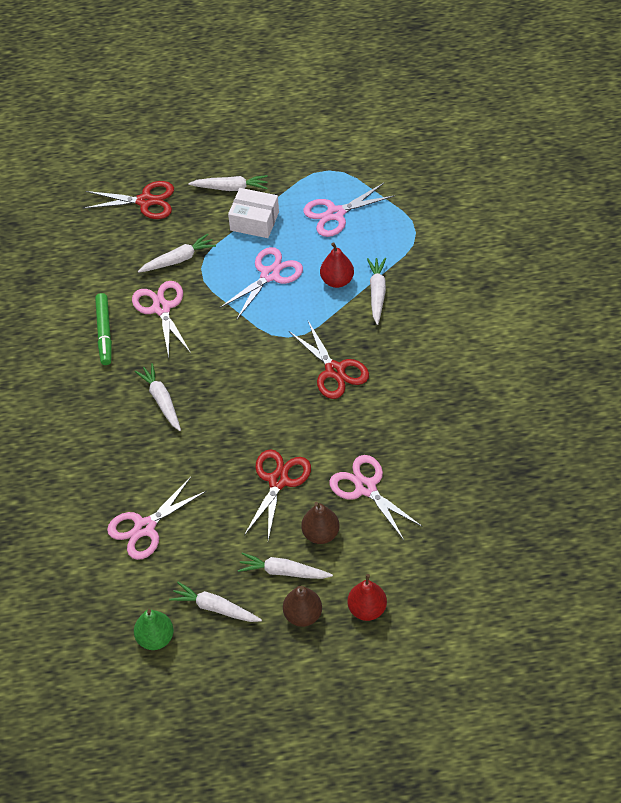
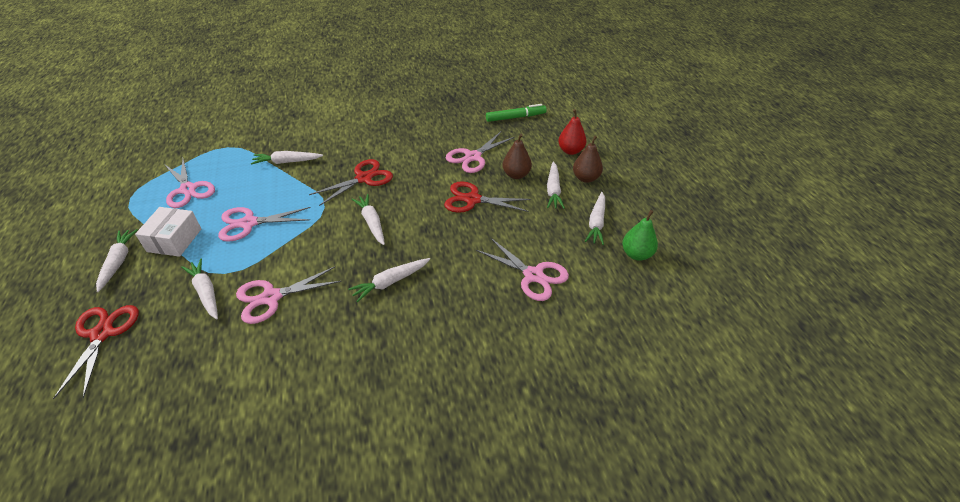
camera: 100 degrees left, 10 degrees down
green marker [95,293,112,365] -> green marker moved to [486,104,547,122]
pink scissors [220,247,303,320] -> pink scissors turned 45 degrees counterclockwise [218,207,311,242]
red pear [320,242,354,288] -> none
none -> white carrot [352,194,385,245]

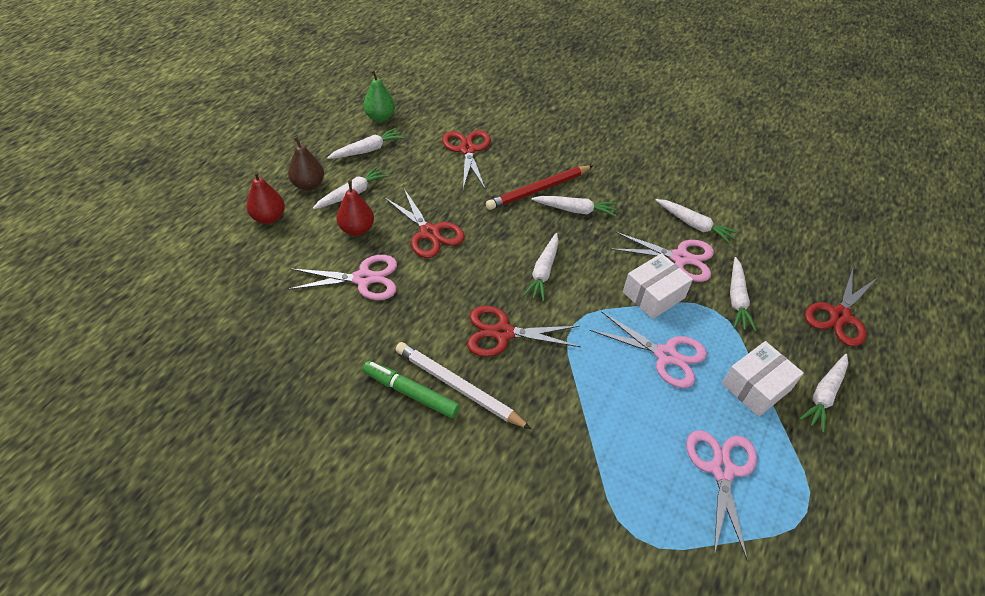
camera: 140 degrees left, 5 degrees up
white carrot [251,151,323,165] -> white carrot moved to [656,199,738,244]
pink scissors [476,237,569,301] -> red scissors [442,130,491,188]
green marker [486,104,547,122] -> green marker moved to [363,361,460,418]
brown pear [502,134,532,179] -> red pear [337,180,374,236]
none -> white pencil [395,342,531,429]
none -> red pencil [486,165,593,210]
none -> white box [623,253,693,319]

